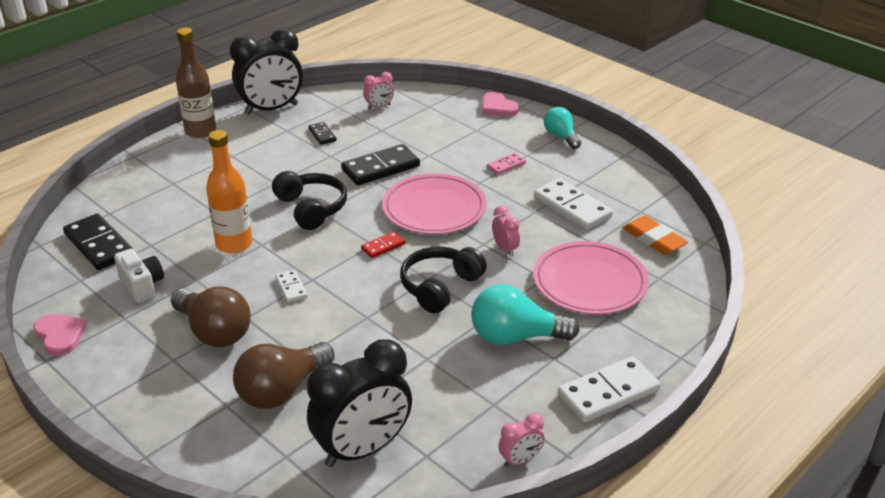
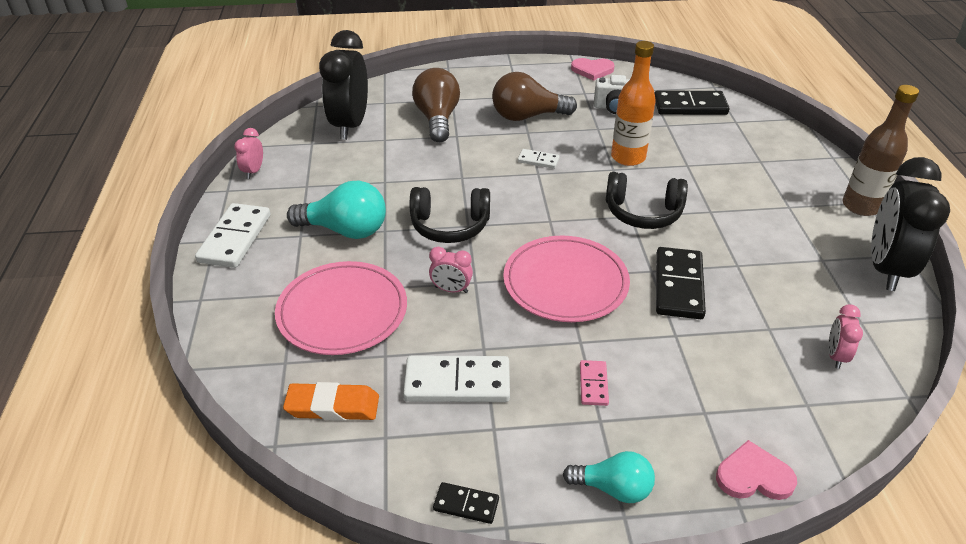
camera: 130 degrees right, 5 degrees up
black domino [308,122,337,145] -> black domino moved to [433,482,499,524]
red domino [361,231,405,258] -> none
black headphones [400,247,487,313] -> black headphones turned 105 degrees clockwise [410,187,490,243]
turquoise light bulb [471,284,580,345] -> turquoise light bulb turned 60 degrees clockwise [287,180,386,239]

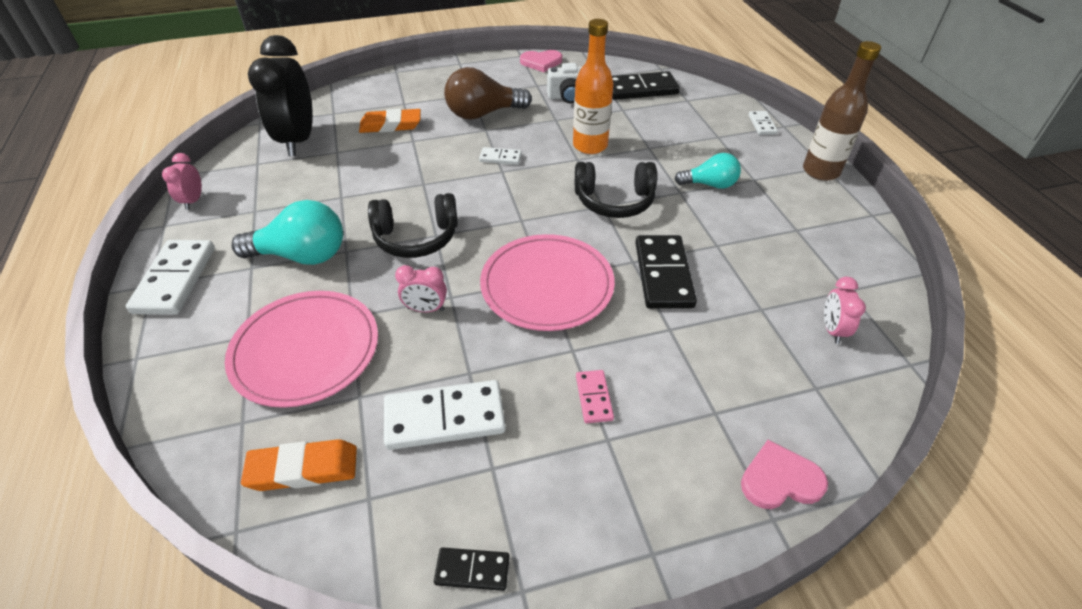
camera: 10 degrees left, 5 degrees up
brown light bulb [412,68,460,142] -> orange eraser [359,108,421,133]
turquoise light bulb [563,451,655,503] -> turquoise light bulb moved to [674,153,741,189]
black clock [871,157,950,291] -> none
none -> white domino [748,111,778,135]

